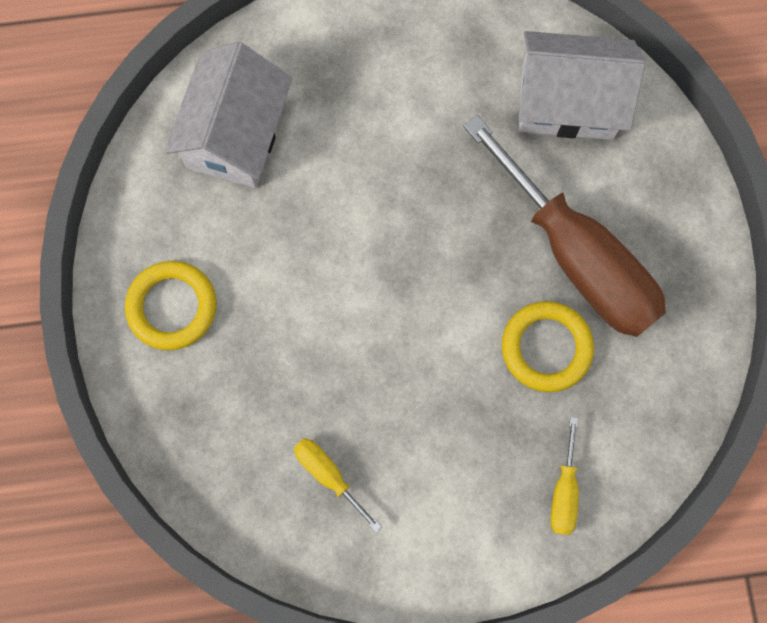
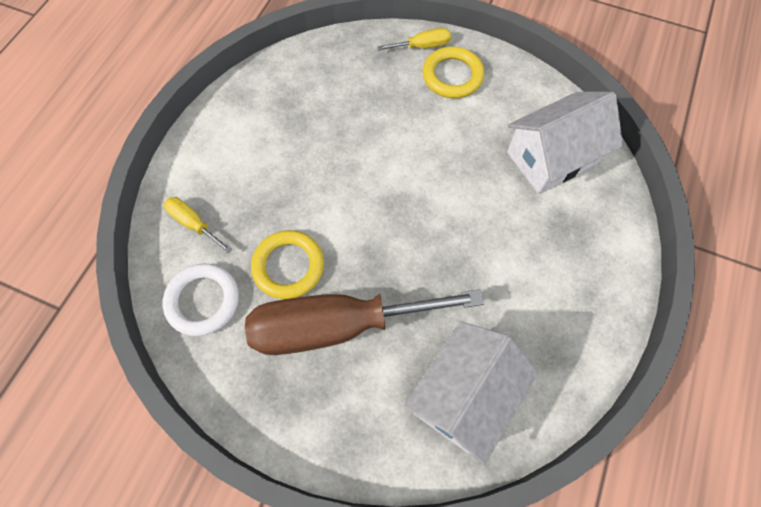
camera: 120 degrees right, 10 degrees down
white house [165,42,293,188] -> white house turned 75 degrees counterclockwise [507,92,623,194]
yellow screwdriver [294,438,382,532] -> yellow screwdriver moved to [377,28,451,51]
none -> white ring [163,263,239,336]

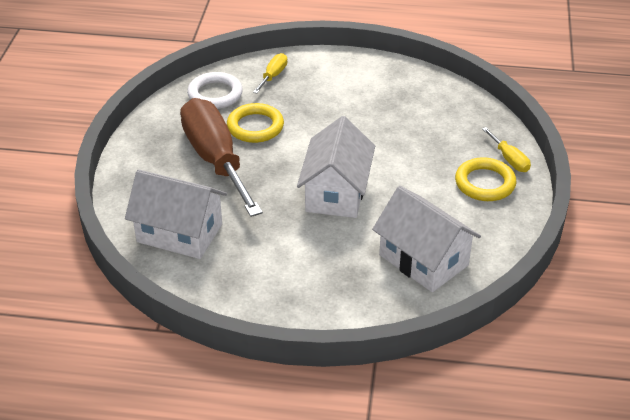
camera: 75 degrees right, 25 degrees down
none -> white house [297,116,375,218]

